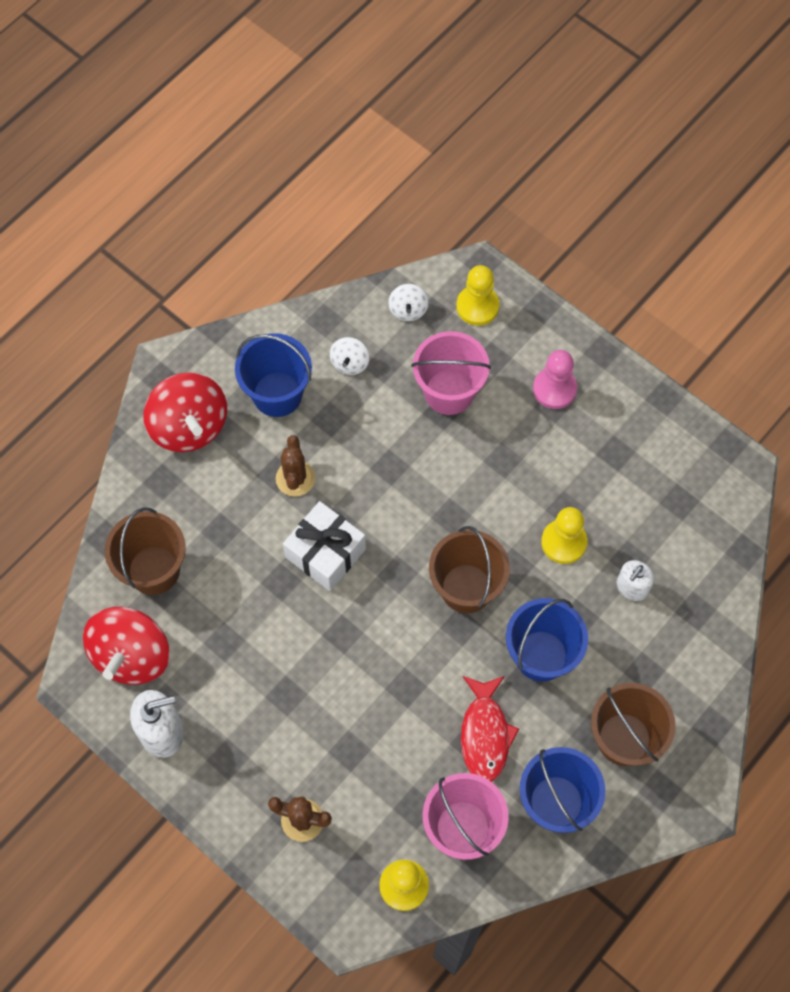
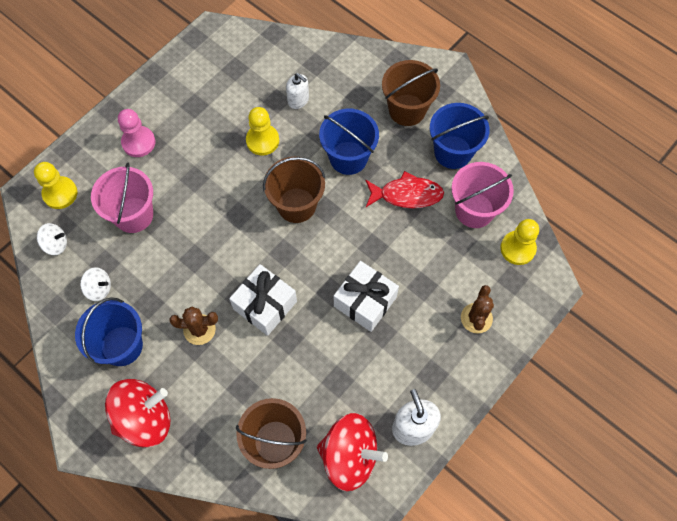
camera: 90 degrees left, 0 degrees up
none -> white gift [334,261,399,332]

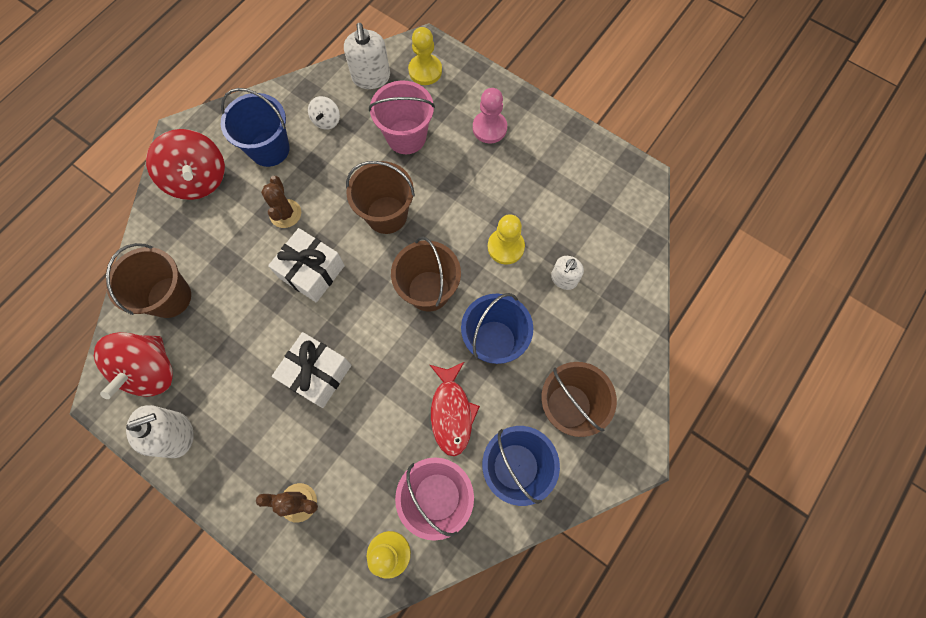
camera: 85 degrees right, 5 degrees up
white spinning top [37,223,67,255] -> white soap dispenser [344,23,390,89]
none -> brown bucket [346,161,415,234]

